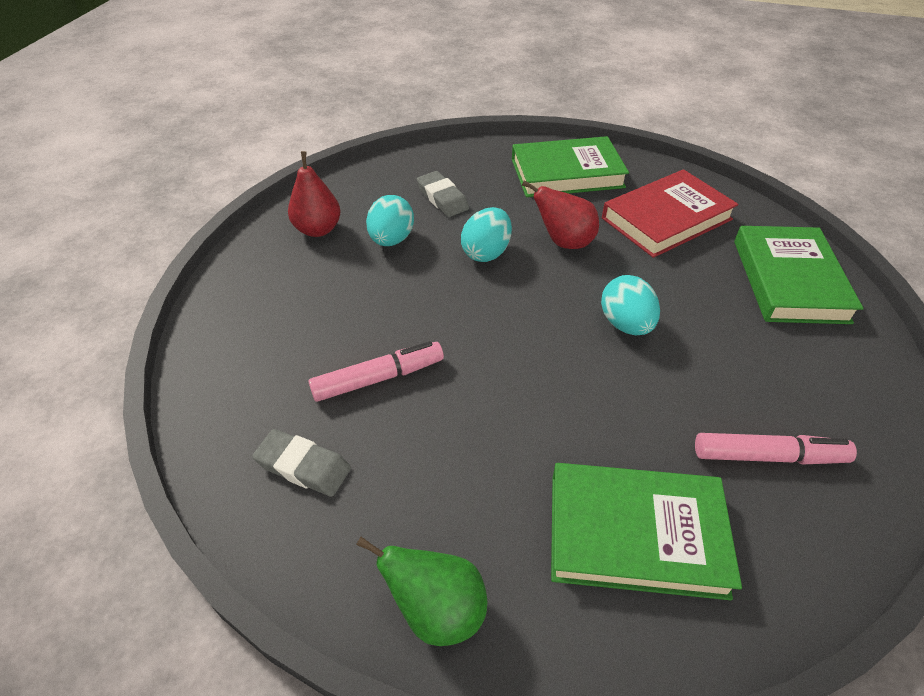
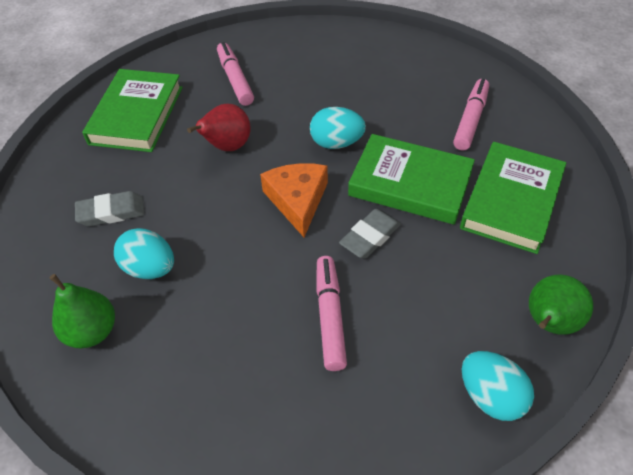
camera: 70 degrees left, 5 degrees up
grey eraser [252,429,351,497] -> grey eraser moved to [339,209,401,259]
red pear [288,151,341,237] -> green pear [49,274,115,348]
turquoise egg [461,207,512,262] -> turquoise egg moved to [462,351,534,421]
red book [602,169,739,258] -> pink marker [217,42,254,106]
green book [734,226,863,324] -> green book moved to [348,134,475,225]
none -> orange cheese [260,163,328,237]

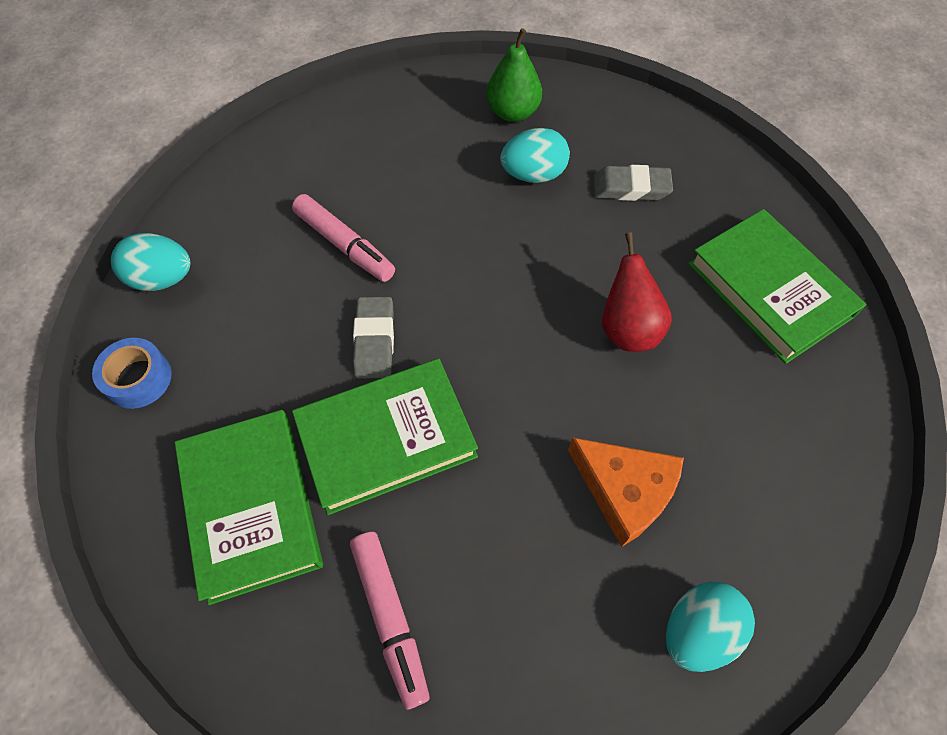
camera: 135 degrees right, 10 degrees up
grey eraser [75,191,144,226] -> grey eraser turned 60 degrees clockwise [594,165,673,201]
pink marker [217,42,254,106] -> none
orange cheese [260,163,328,237] -> orange cheese moved to [568,437,684,547]
turquoise egg [310,107,366,149] -> turquoise egg moved to [666,582,755,672]
green pear [529,274,593,335] -> blue tape [92,338,172,409]

